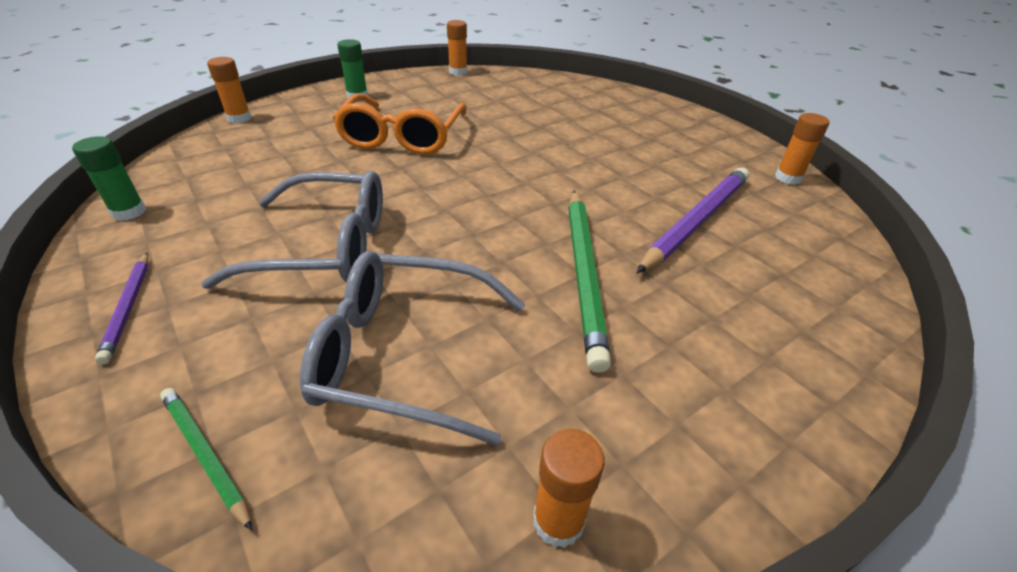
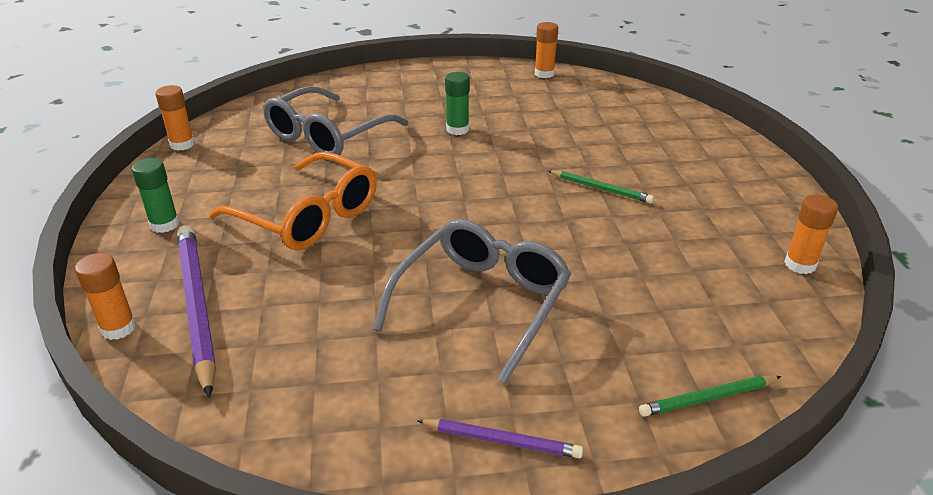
camera: 60 degrees left, 5 degrees down
green glue stick [72,136,146,221] -> green glue stick moved to [445,72,470,135]
grey glasses [300,251,525,446] -> grey glasses moved to [263,86,409,155]
green pencil [568,190,611,373] -> green pencil [548,170,654,204], size x0.53
purple pencil [637,167,749,273] -> purple pencil moved to [177,225,216,398]

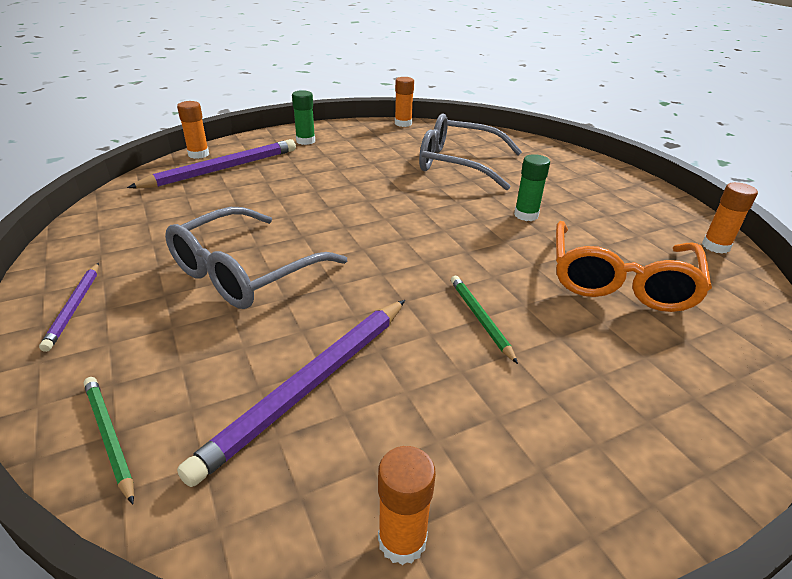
camera: 70 degrees right, 0 degrees up
orange glasses [209,152,377,250] -> orange glasses moved to [556,221,712,312]
grey glasses [373,219,571,384] -> grey glasses turned 120 degrees clockwise [165,207,347,309]
green pencil [548,170,654,204] -> green pencil turned 150 degrees clockwise [451,276,518,364]
none -> purple pencil [177,300,405,487]

